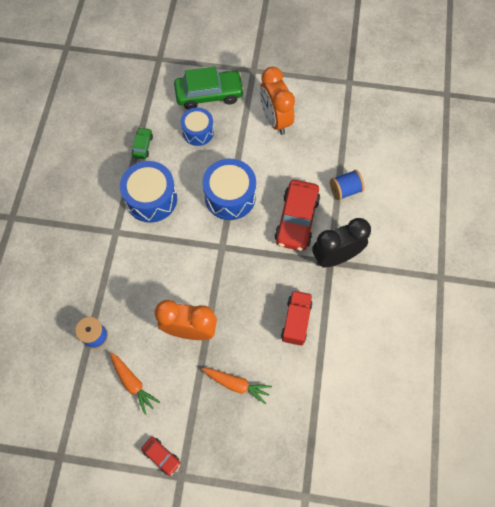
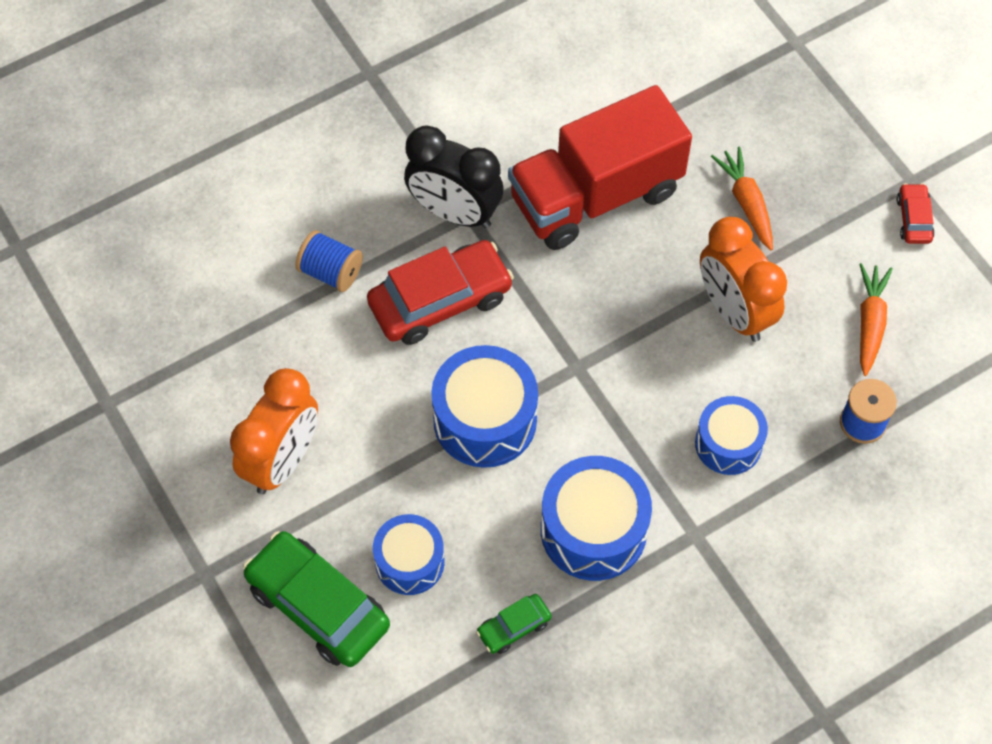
camera: 130 degrees left, 5 degrees down
red truck [281,290,313,346] -> red truck [508,85,692,250], size x1.90
none -> blue drum [695,396,768,475]

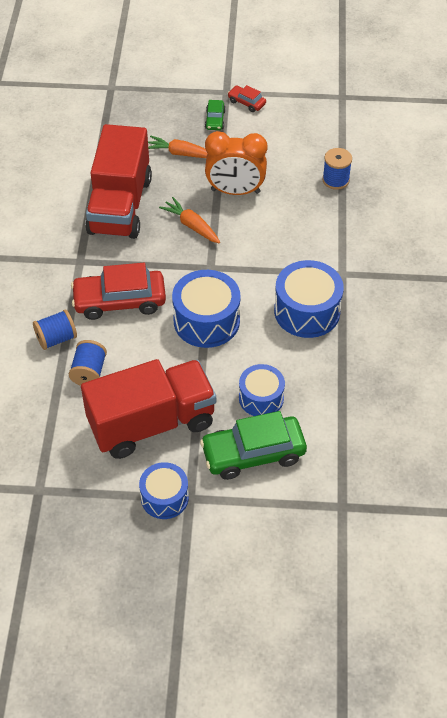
camera: 55 degrees left, 10 degrees down
orange clock [230,368,318,494] -> red truck [81,359,216,459]
red car [367,240,514,345] -> red car turned 105 degrees counterclockwise [71,263,166,320]
black clock [404,125,504,229] -> none
green car [476,594,551,654] -> green car moved to [205,100,226,130]
blue drum [695,396,768,475] -> blue drum moved to [139,462,189,519]
orange carrot [860,263,893,376] -> orange carrot moved to [159,197,220,243]
none -> blue spool [69,340,107,386]

